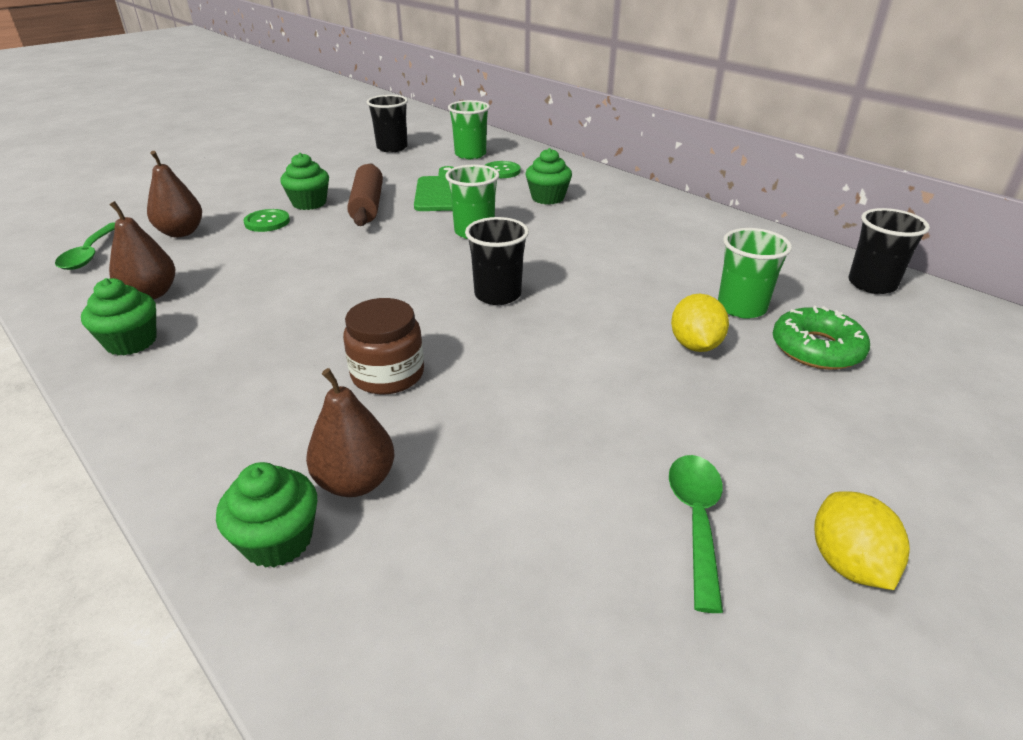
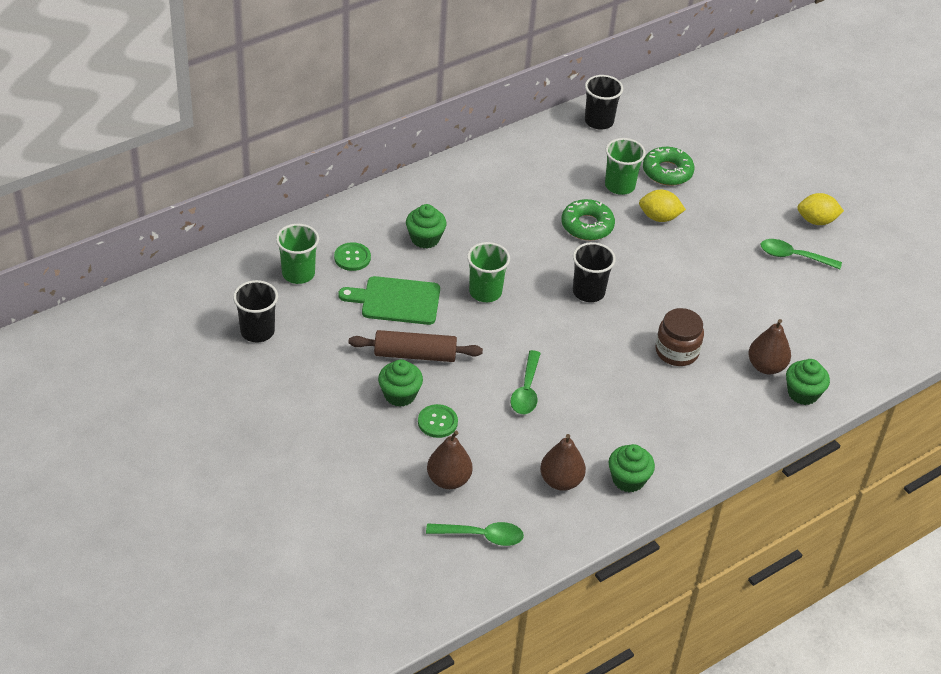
camera: 85 degrees left, 10 degrees up
none -> green spoon [510,350,541,414]
none -> green donut [561,199,615,240]

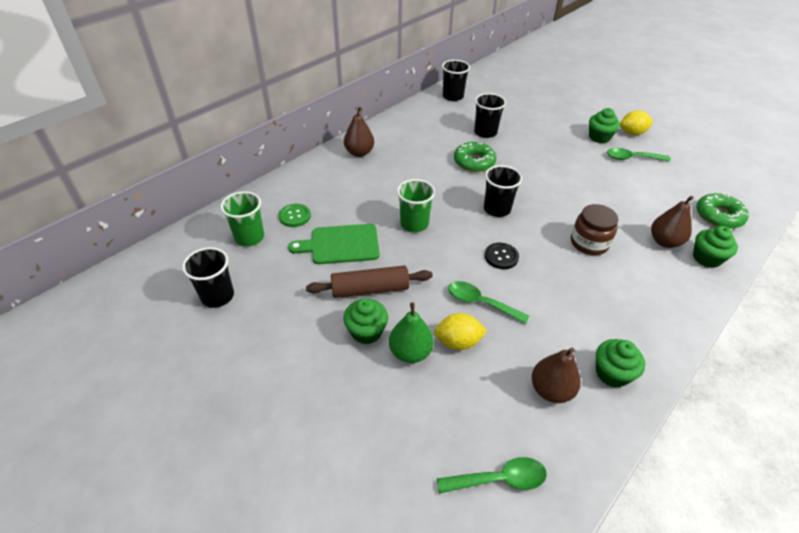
camera: 10 degrees left, 0 degrees up
green cupcake [406,204,446,249] -> green cupcake moved to [589,108,620,143]
green button [418,404,458,438] -> green pear [389,302,434,363]
brown pear [427,431,473,489] -> brown pear moved to [344,106,374,157]
green spoon [510,350,541,414] -> green spoon turned 120 degrees clockwise [448,281,529,324]
green cup [605,138,646,195] -> black cup [474,93,506,138]
yellow lemon [639,190,686,222] -> yellow lemon moved to [434,313,487,350]
green donut [643,147,694,186] -> green donut moved to [696,193,749,229]
none -> black button [485,243,519,269]

